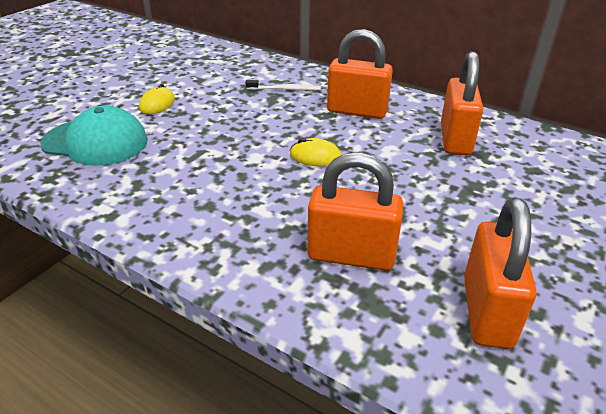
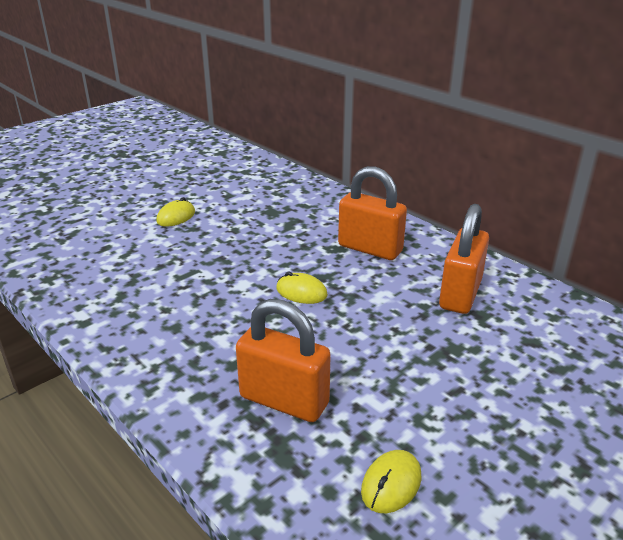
camera: 15 degrees right, 5 degrees down
turquoise cap [40,106,148,166] -> none
white toothbrush [245,80,321,91] -> none
orange padlock [464,198,536,349] -> yellow mouse [361,450,421,513]

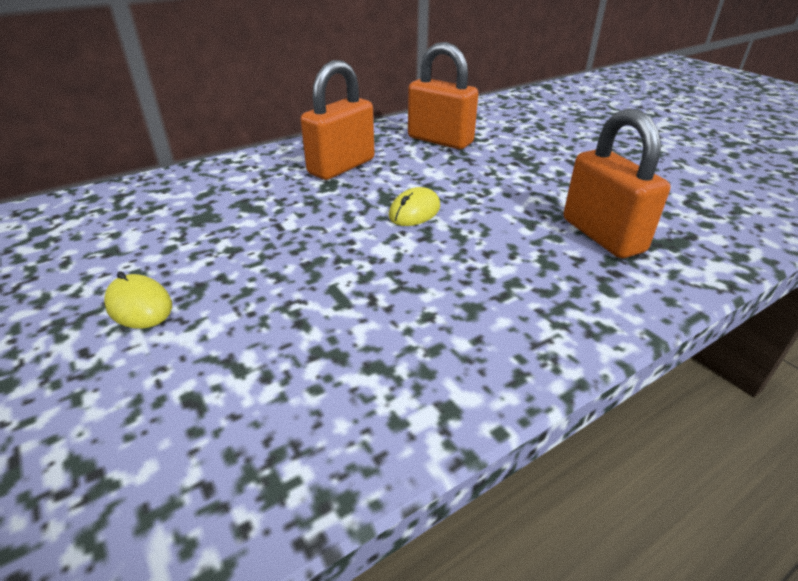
camera: 80 degrees left, 5 degrees up
orange padlock [236,299,331,422] -> orange padlock turned 60 degrees counterclockwise [563,108,671,258]
yellow mouse [361,450,421,513] -> none

